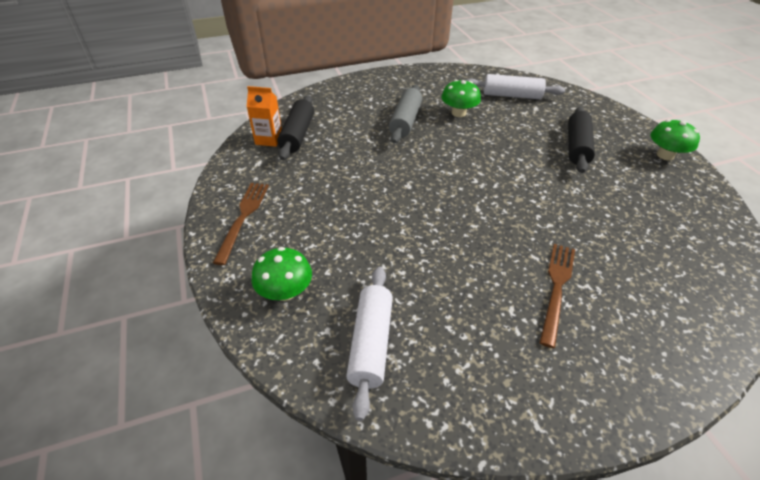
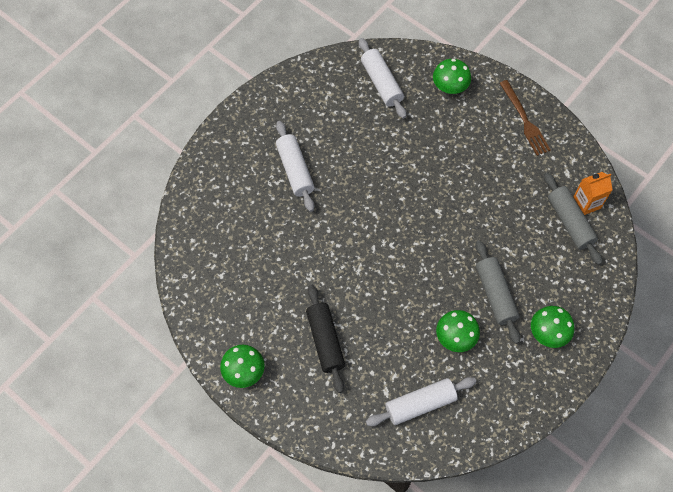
camera: 150 degrees right, 20 degrees up
black rolling pin [277,95,314,160] -> grey rolling pin [544,172,602,265]
brown fork [540,244,575,348] -> white rolling pin [276,121,314,212]
none -> green mushroom [531,306,574,348]

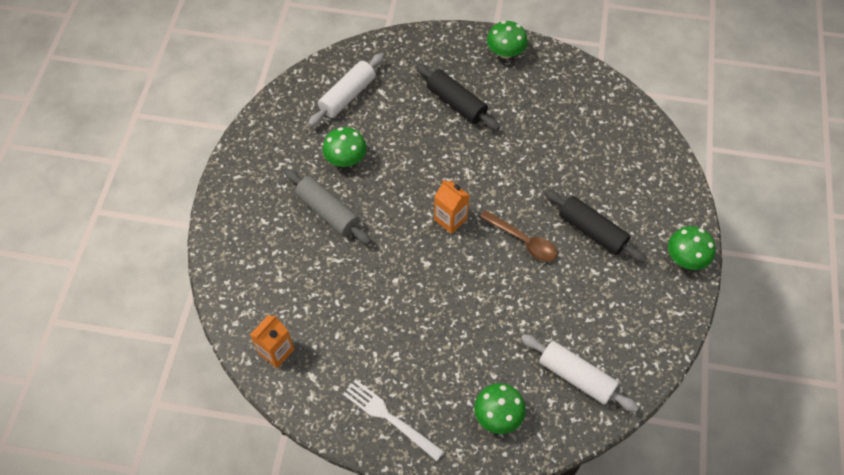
camera: 150 degrees right, 5 degrees down
white rolling pin [276,121,314,212] -> black rolling pin [544,189,647,263]
brown fork [500,80,551,156] -> white fork [343,379,444,461]
green mushroom [531,306,574,348] -> green mushroom moved to [668,226,716,270]
grey rolling pin [544,172,602,265] -> none
none -> orange carton [434,180,470,234]
none -> brown spoon [479,210,557,262]

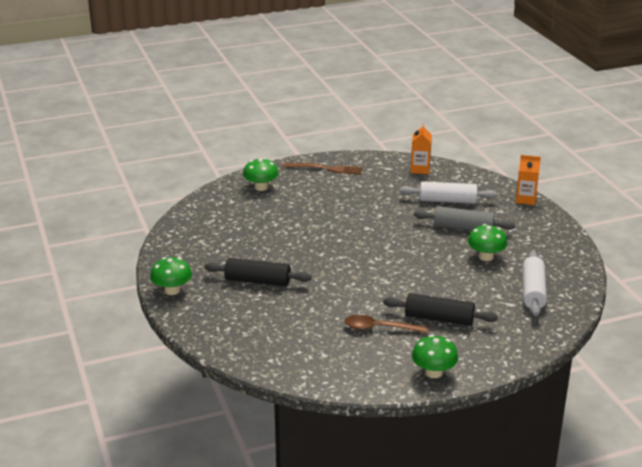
camera: 150 degrees right, 30 degrees down
white fork [343,379,444,461] -> brown fork [283,163,363,174]
orange carton [434,180,470,234] -> orange carton moved to [516,155,541,205]
brown spoon [479,210,557,262] -> brown spoon moved to [344,315,429,333]
white rolling pin [521,334,639,412] -> white rolling pin moved to [400,181,497,204]

